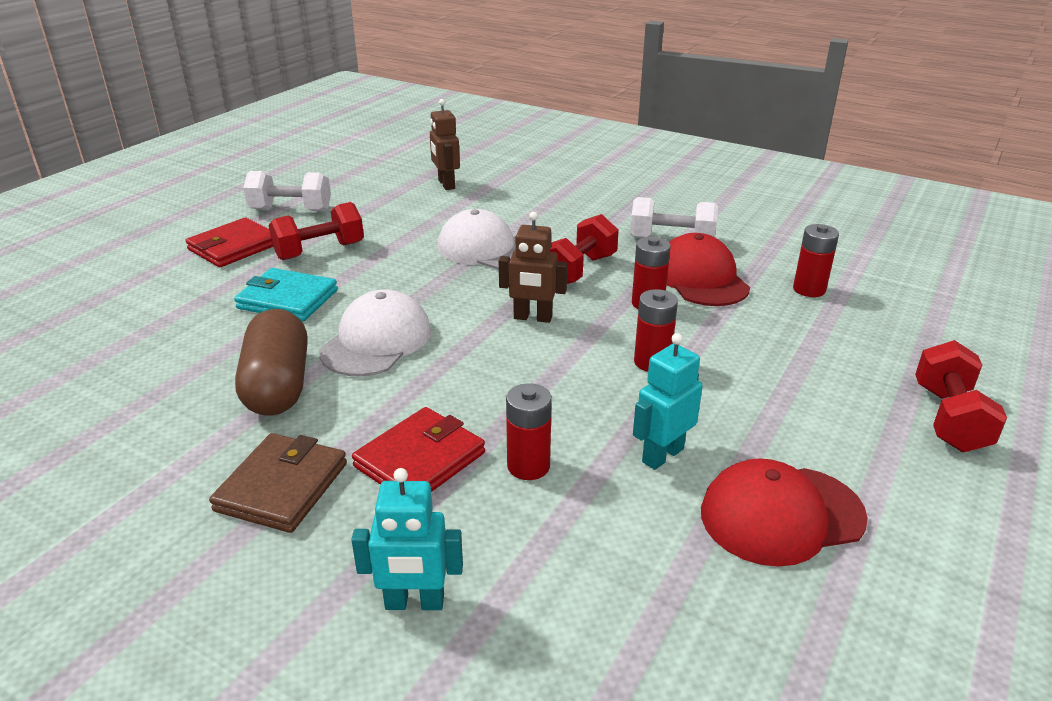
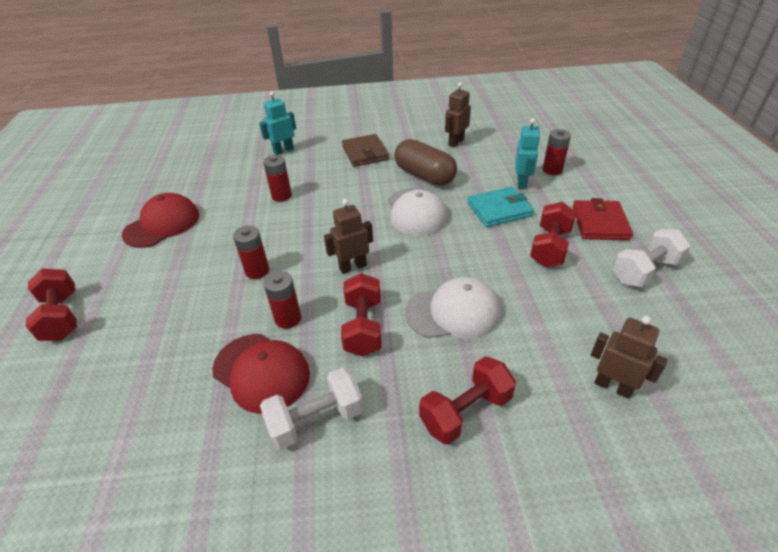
camera: 145 degrees right, 10 degrees up
red wallet [352,407,485,492] -> none
turquoise robot [633,333,703,470] -> turquoise robot moved to [515,118,540,189]
red battery [793,224,839,297] -> red battery moved to [543,129,571,175]
none -> red dumbbell [419,356,516,445]
none -> brown robot [445,82,471,147]

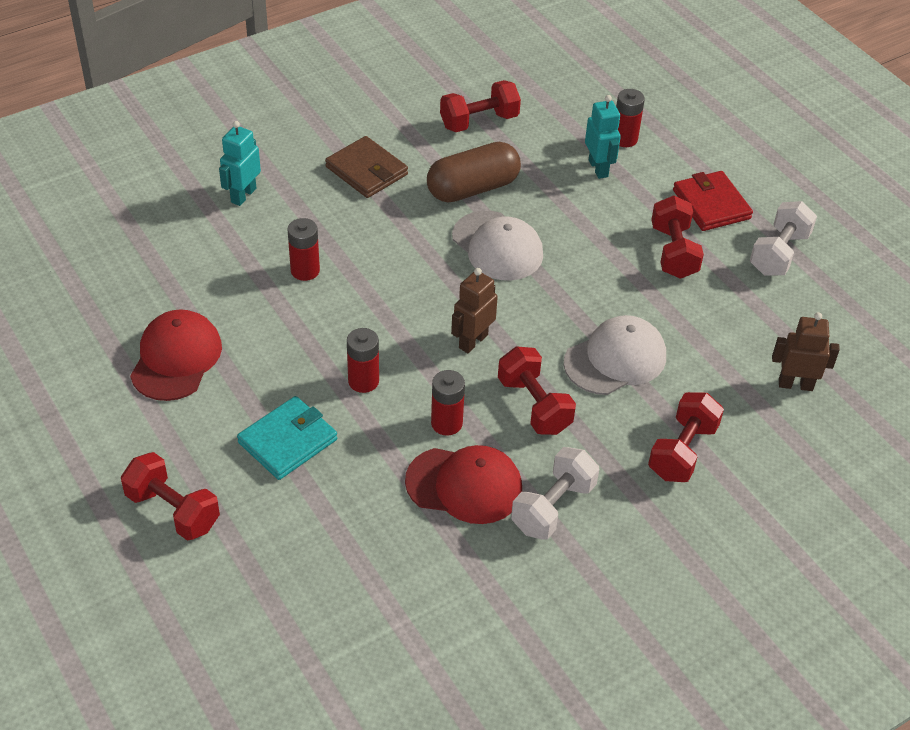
camera: 30 degrees left, 5 degrees up
brown capsule [394,139,457,186] -> brown capsule turned 45 degrees counterclockwise [427,142,521,202]
brown robot [445,82,471,147] -> red dumbbell [440,80,521,132]
turquoise wallet [468,187,534,227] -> turquoise wallet moved to [237,396,337,480]

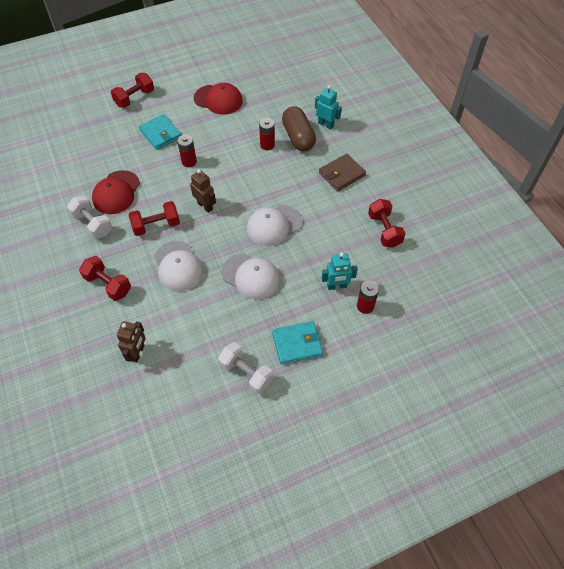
camera: 100 degrees right, 10 degrees up
brown capsule [427,142,521,202] -> brown capsule moved to [282,106,316,151]
red battery [431,370,465,436] -> none
red dumbbell [651,196,704,279] -> none
red wallet [673,171,753,231] -> turquoise wallet [272,321,323,365]
none -> white cap [222,254,280,300]

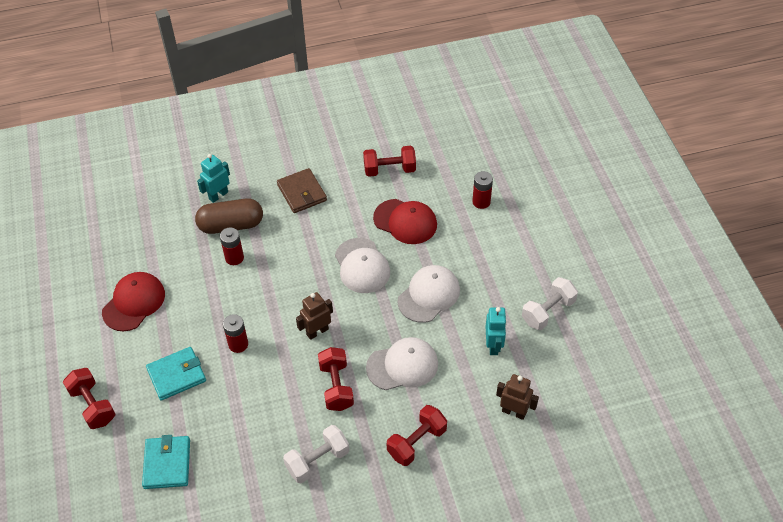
camera: 80 degrees left, 5 degrees down
red cap [92,170,140,214] -> red cap moved to [373,199,437,244]
turquoise wallet [272,321,323,365] -> turquoise wallet moved to [142,435,190,489]
turquoise robot [322,252,358,290] -> turquoise robot moved to [486,307,507,355]

